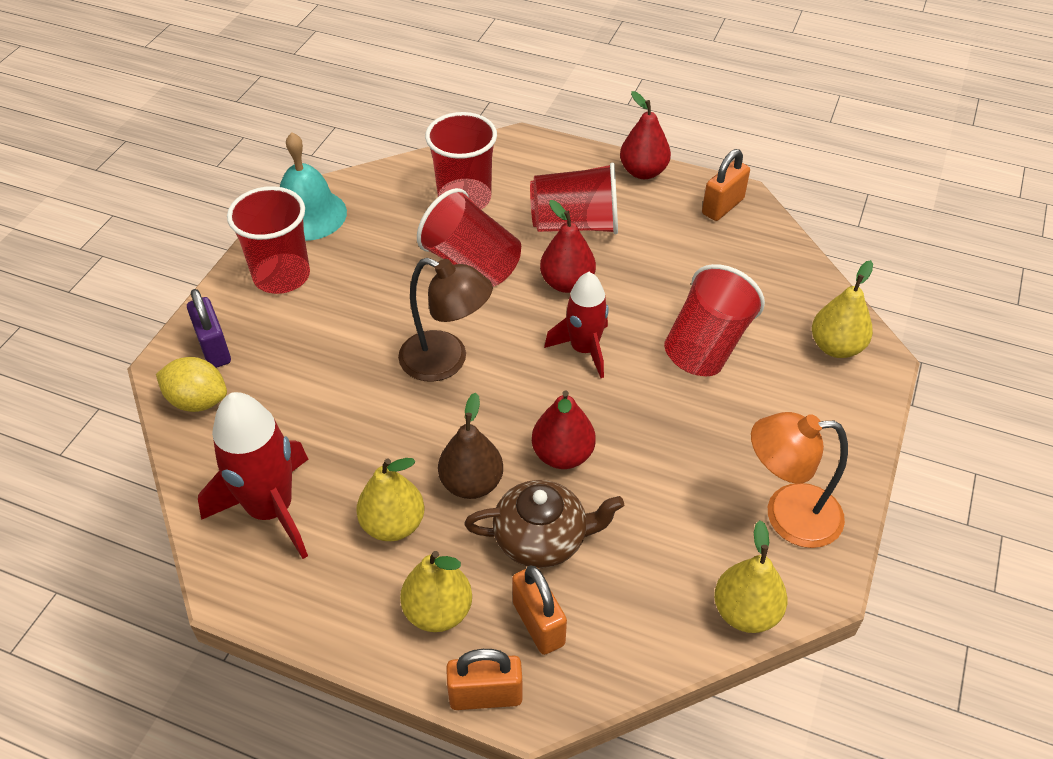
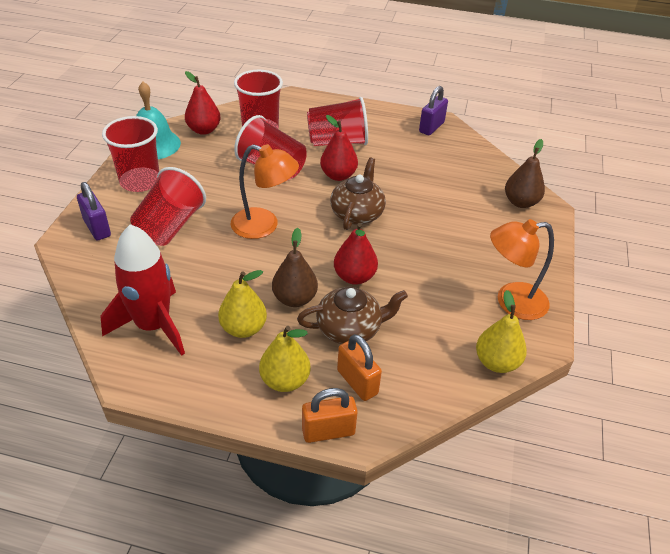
camera: 10 degrees left, 5 degrees down
yellow lemon [156,357,227,412] -> none
brown lamp [398,258,493,382] -> orange lamp [231,144,299,239]
red rocket [544,272,609,378] -> brown teapot [330,158,386,230]
red pear [620,91,671,179] -> red pear moved to [185,71,220,135]
red cup [664,264,765,376] -> red cup moved to [130,167,206,246]
orange padlock [702,149,750,221] -> purple padlock [419,86,448,135]
yellow pear [812,260,873,358] -> brown pear [505,139,545,208]

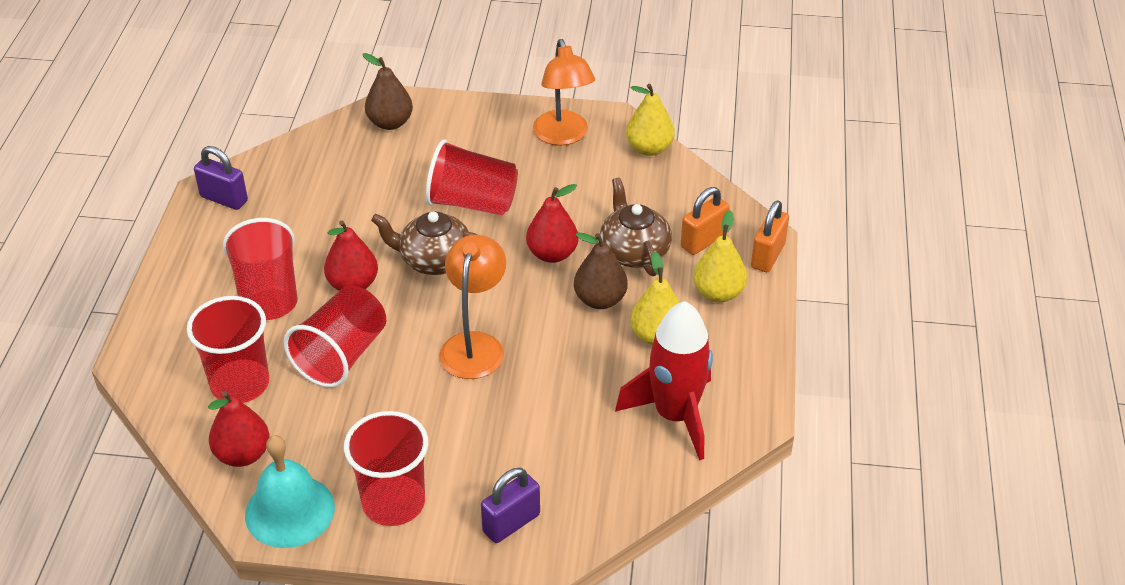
camera: 95 degrees left, 0 degrees up
red cup [130,167,206,246] -> red cup moved to [426,140,518,215]
orange padlock [302,388,358,443] -> orange padlock turned 45 degrees clockwise [751,200,789,272]

